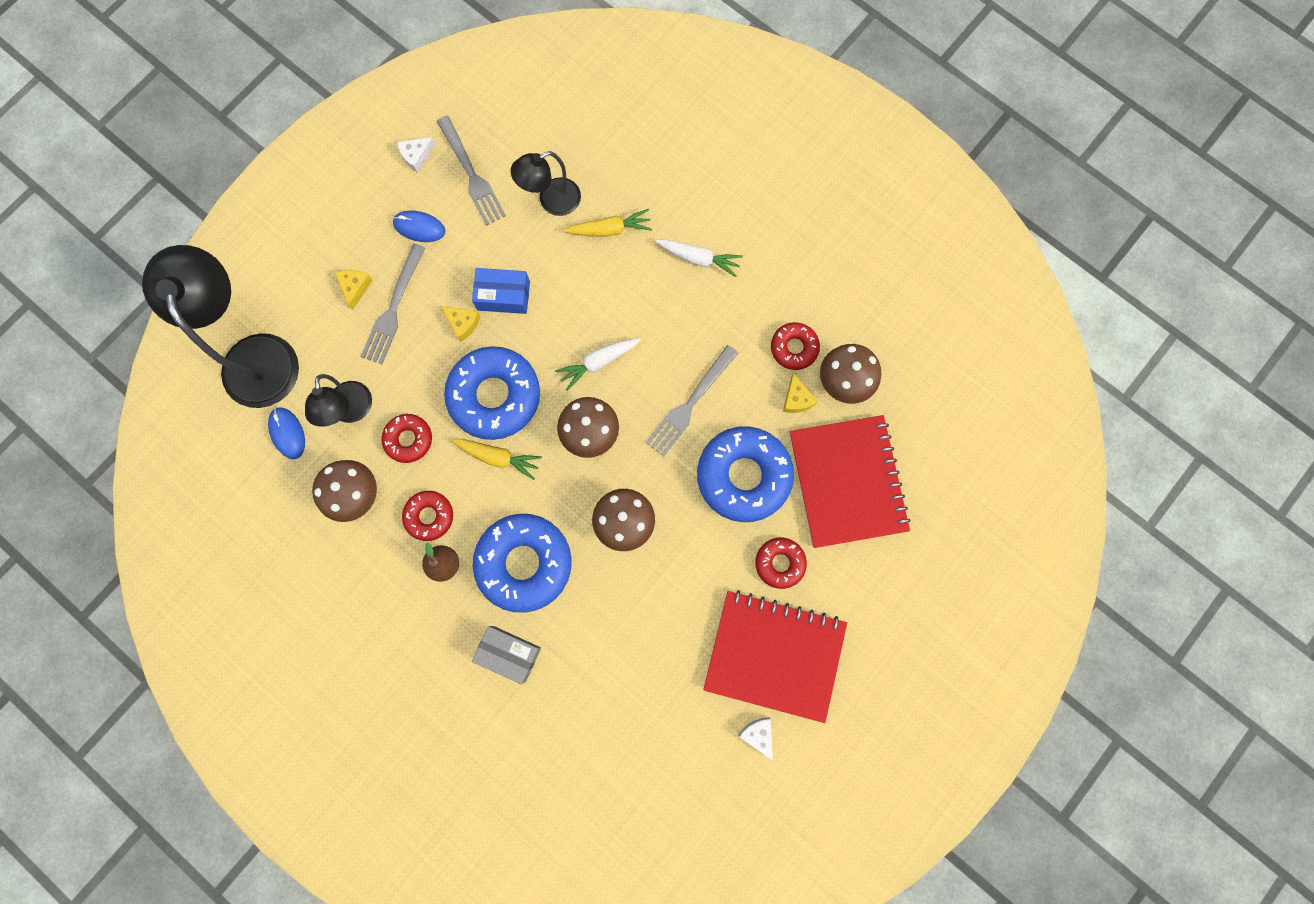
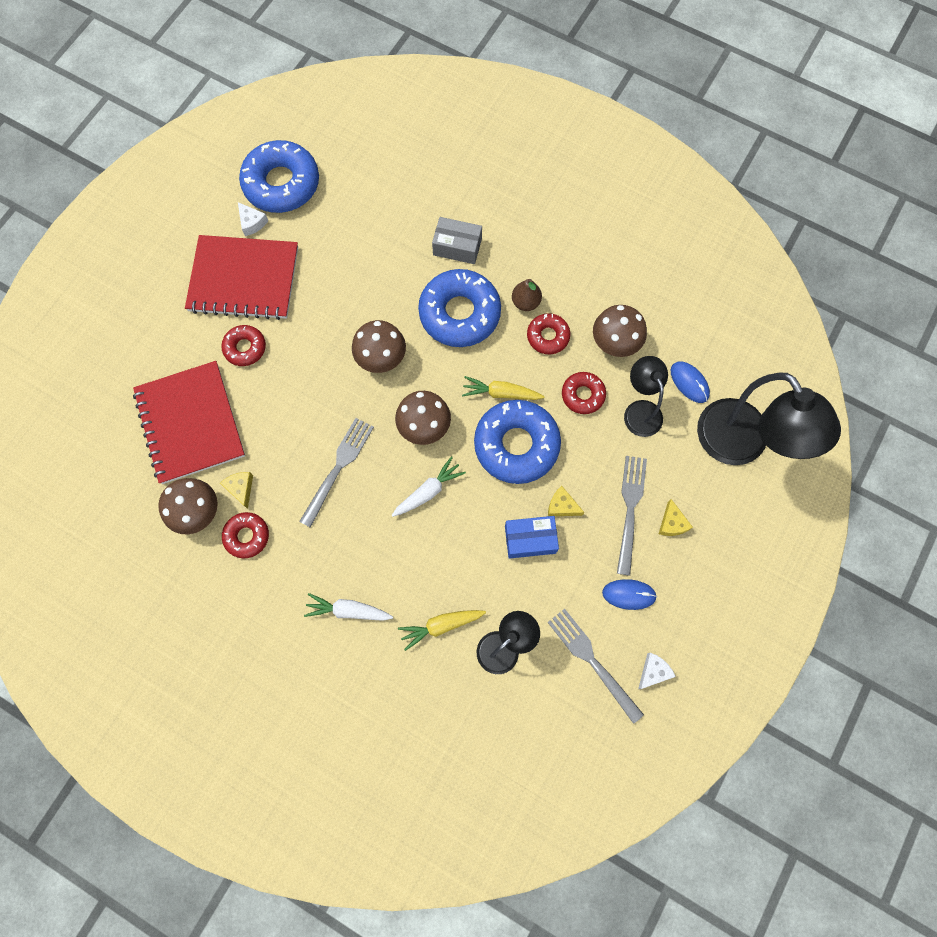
camera: 170 degrees right, 5 degrees down
blue donut [697,426,794,522] -> blue donut moved to [239,140,319,213]

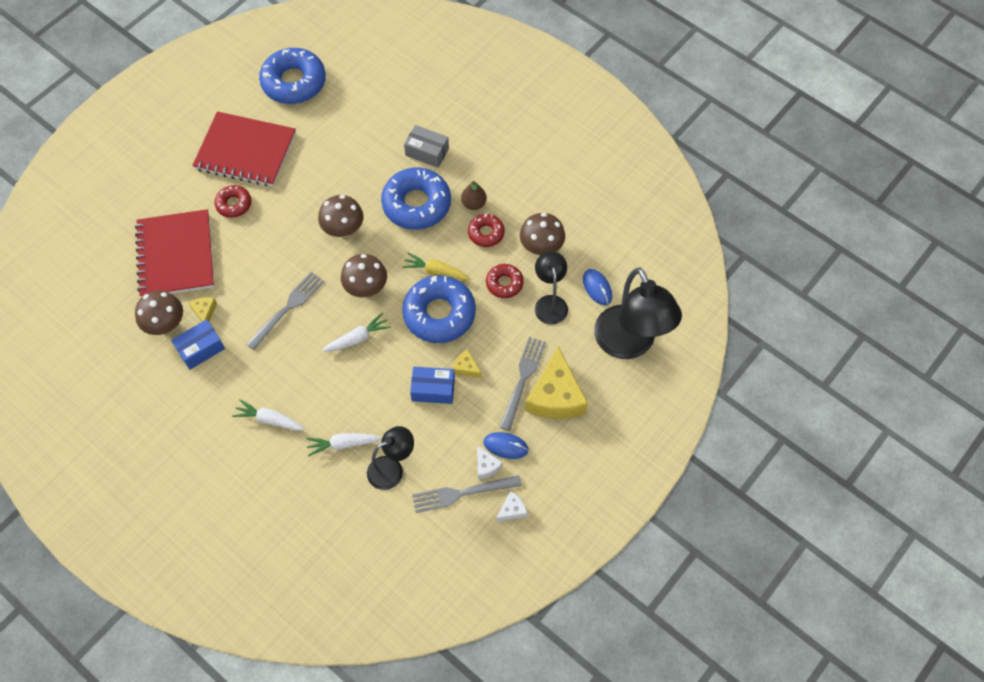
camera: 10 degrees right, 10 degrees down
red donut [222,512,269,558] -> blue box [171,319,225,370]
white cheese [238,202,268,236] -> white cheese moved to [477,446,503,479]
yellow carrot [398,610,486,651] -> white carrot [306,433,382,457]
grey fork [548,609,644,724] -> grey fork turned 75 degrees counterclockwise [412,475,522,513]
yellow cheese [659,499,693,536] -> yellow cheese [525,347,588,419], size x2.24

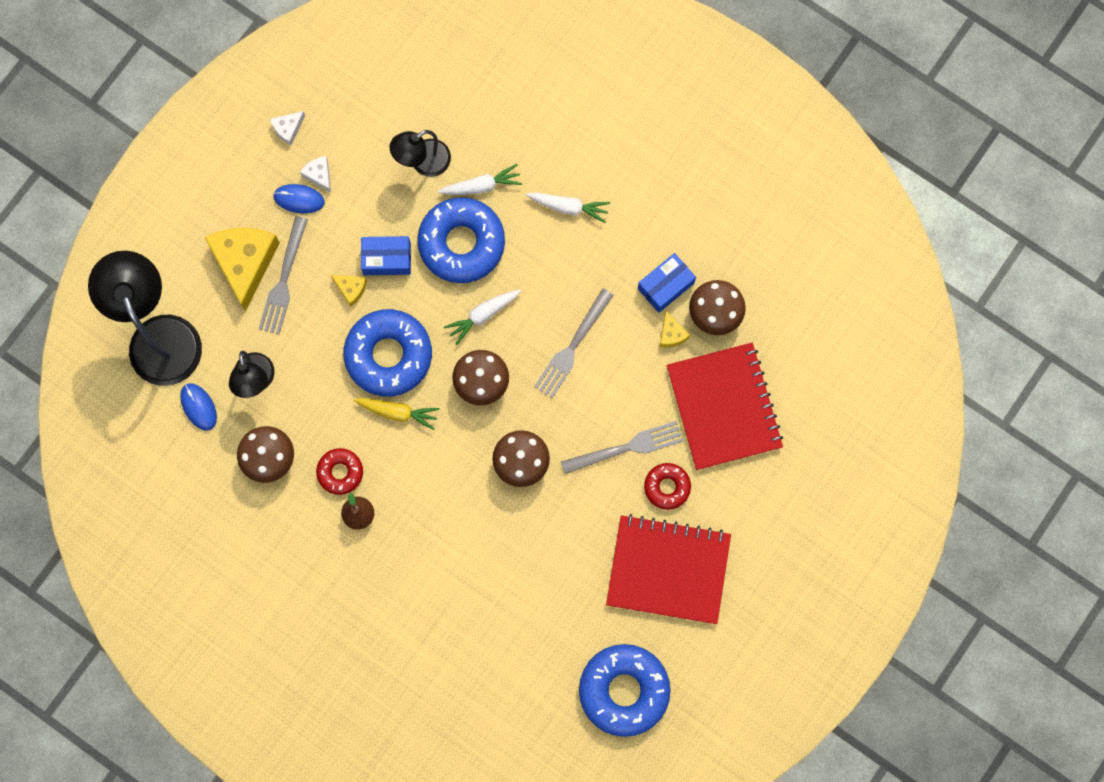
camera: 175 degrees right, 15 degrees up
blue donut [381,167,451,230] -> blue donut moved to [417,197,505,283]
grey box [404,125,449,168] -> none
grey fork [412,475,522,513] -> grey fork moved to [561,421,683,474]
red donut [486,264,524,298] -> none

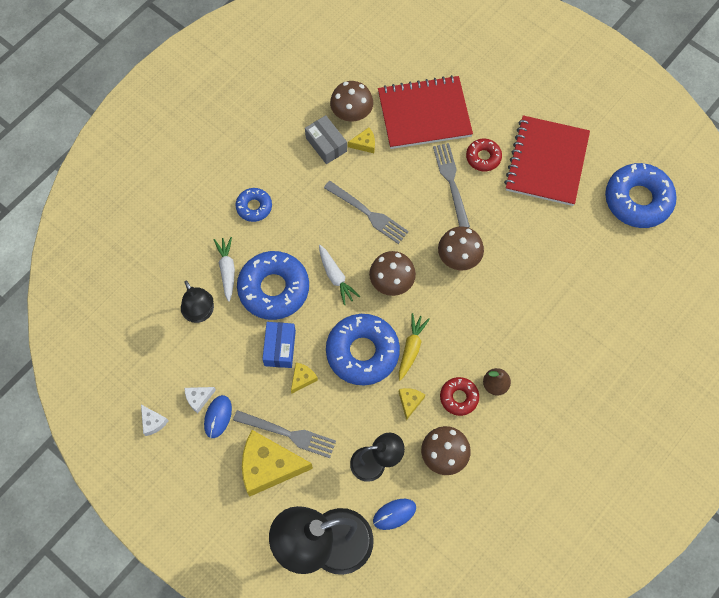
camera: 85 degrees left, 10 degrees down
white carrot [526,192,610,223] -> blue donut [236,188,272,222]
blue box [638,253,696,313] -> grey box [305,115,347,164]
none -> yellow cheese [399,388,425,420]

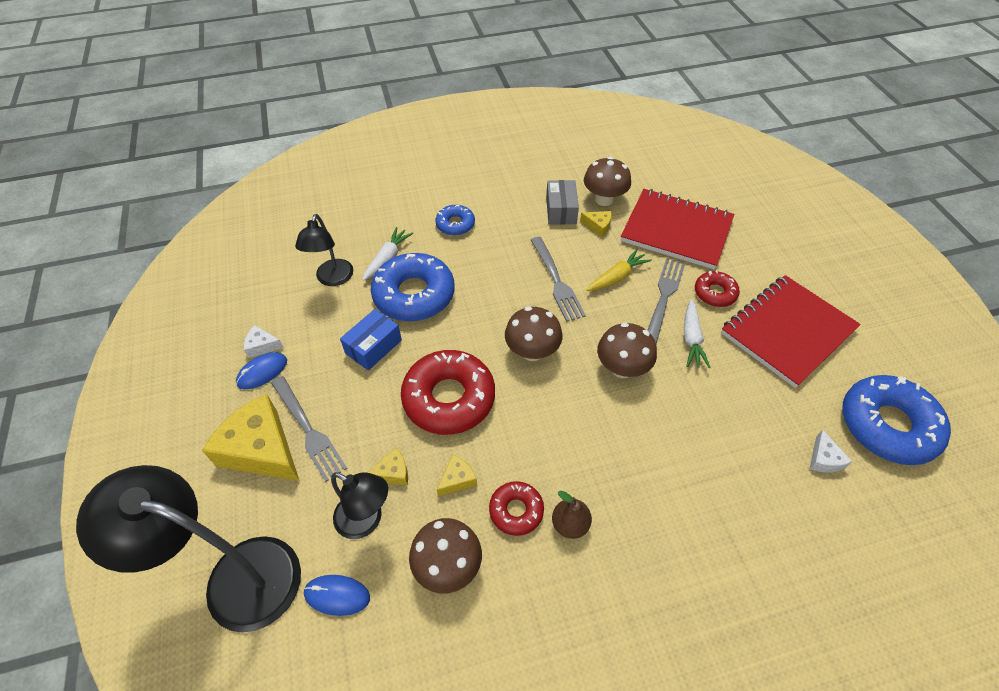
camera: 35 degrees right, 15 degrees down
white cheese [141,405,168,436] -> white cheese moved to [810,429,852,473]
yellow cheese [291,363,318,394] -> yellow cheese moved to [368,448,408,485]
white carrot [319,245,360,305] -> white carrot moved to [684,299,711,368]
blue donut [326,314,400,385] -> red donut [401,350,495,435]
yellow carrot [399,313,430,381] -> yellow carrot moved to [587,249,652,291]

